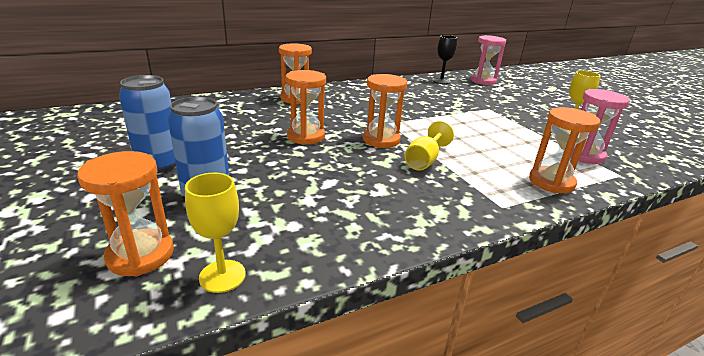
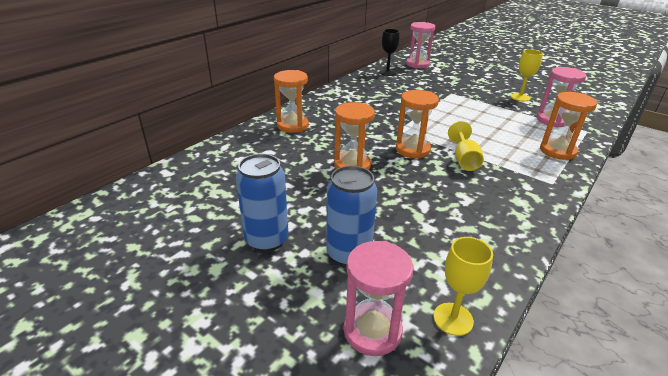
camera: 25 degrees left, 5 degrees up
orange hourglass [77,151,174,276] -> pink hourglass [344,241,413,356]

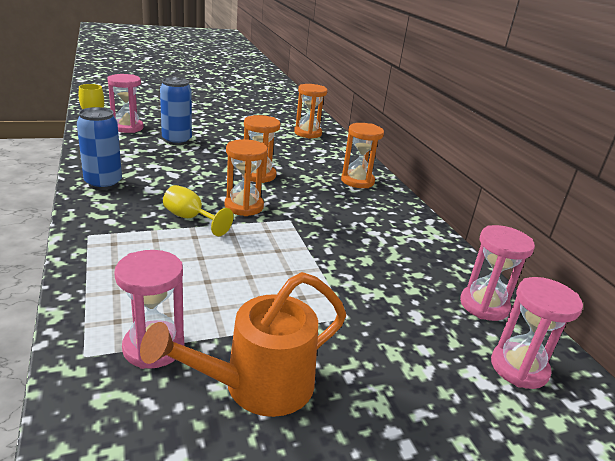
camera: 120 degrees right, 5 degrees down
blue can [236,154,288,252] -> blue can moved to [77,107,122,190]
black goblet [379,29,400,76] -> pink hourglass [460,225,535,321]
yellow goblet [510,49,543,101] -> orange watering can [140,272,346,417]
orange hourglass [540,92,597,160] -> orange hourglass moved to [294,84,327,139]

